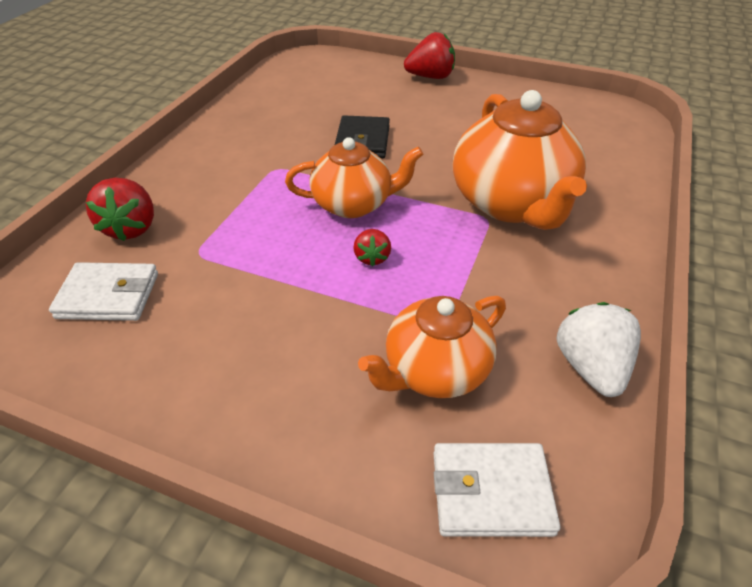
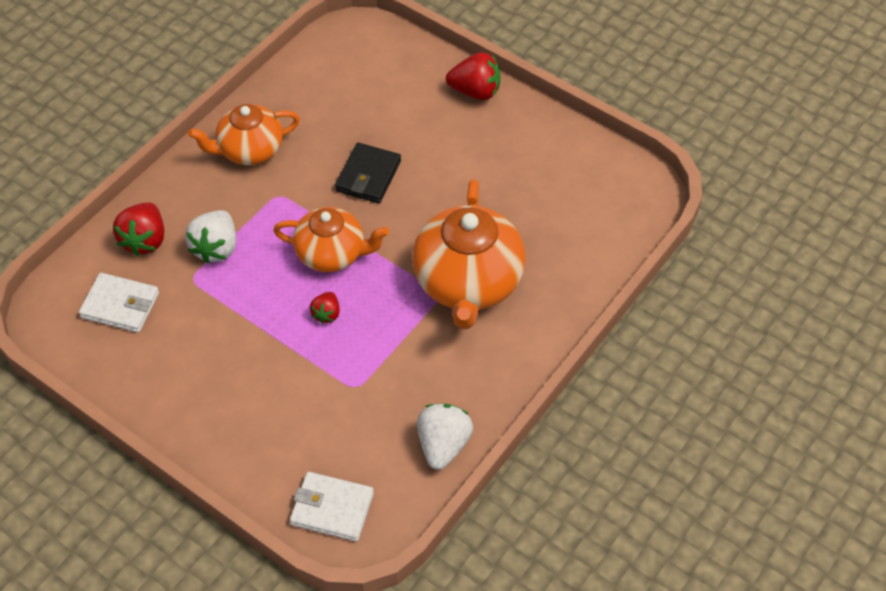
camera: 15 degrees right, 10 degrees up
orange teapot [358,296,506,398] -> orange teapot moved to [188,104,300,165]
none -> white strawberry [185,210,236,264]

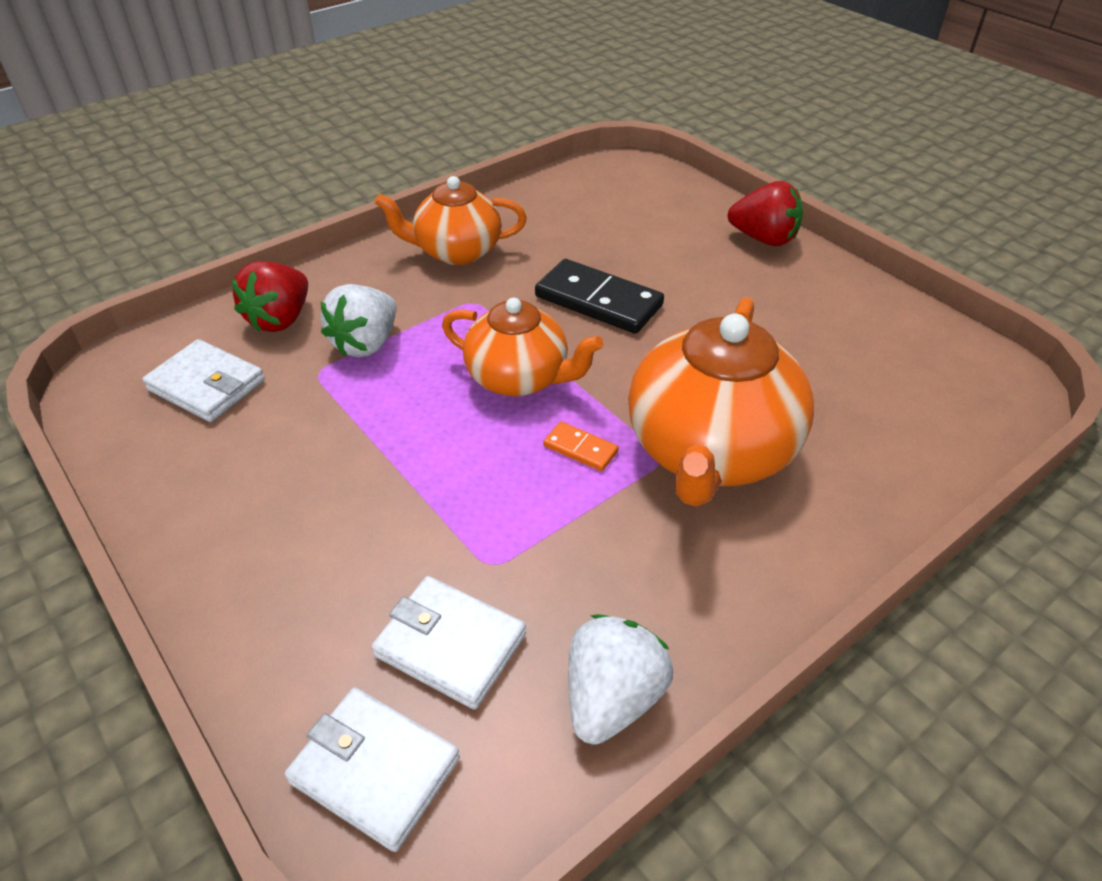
camera: 15 degrees right, 10 degrees down
red strawberry [310,292,340,324] -> none
black wallet [335,143,401,203] -> black domino [535,259,664,334]
none -> white wallet [372,576,526,710]
none -> orange domino [543,422,619,471]

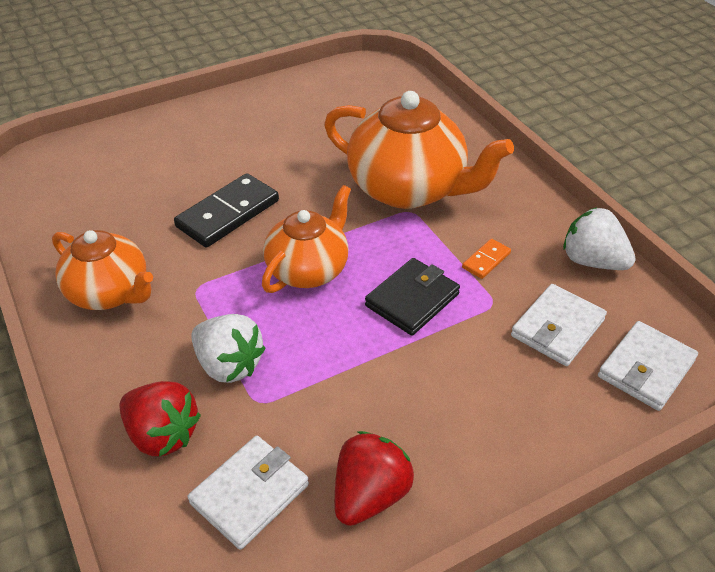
camera: 80 degrees left, 0 degrees up
orange teapot [374,176,527,265] -> orange teapot turned 60 degrees counterclockwise [52,230,153,310]
orange domino [543,422,619,471] -> orange domino moved to [462,239,511,279]
red strawberry [728,181,803,246] -> red strawberry moved to [335,431,414,526]
none -> black wallet [365,258,460,336]

